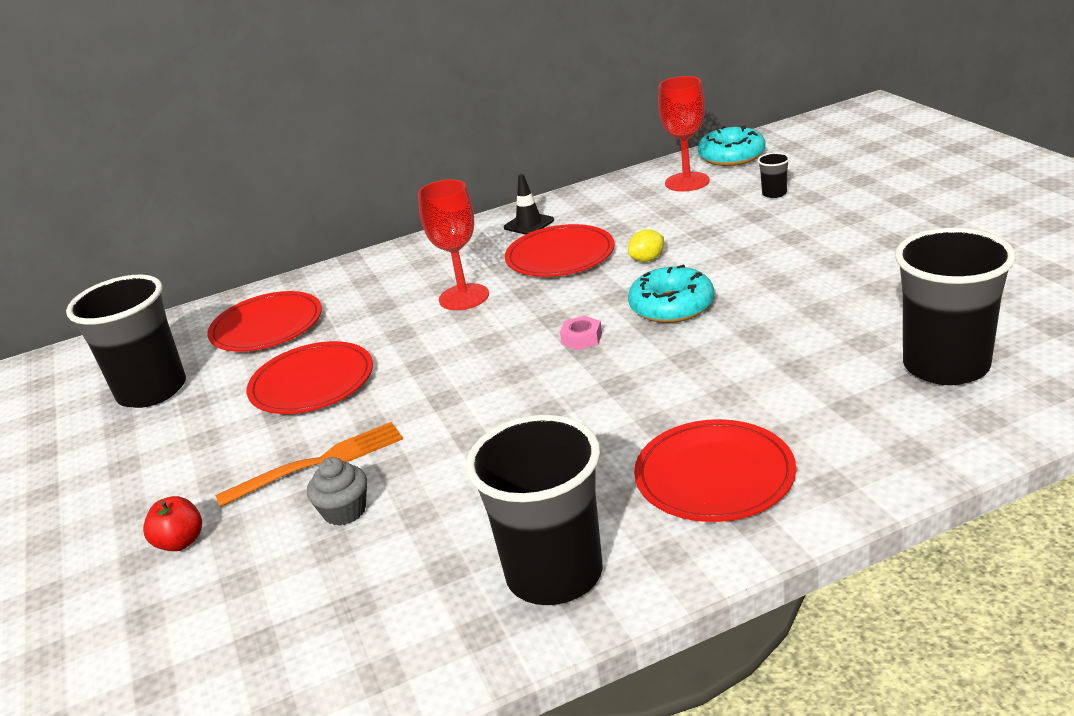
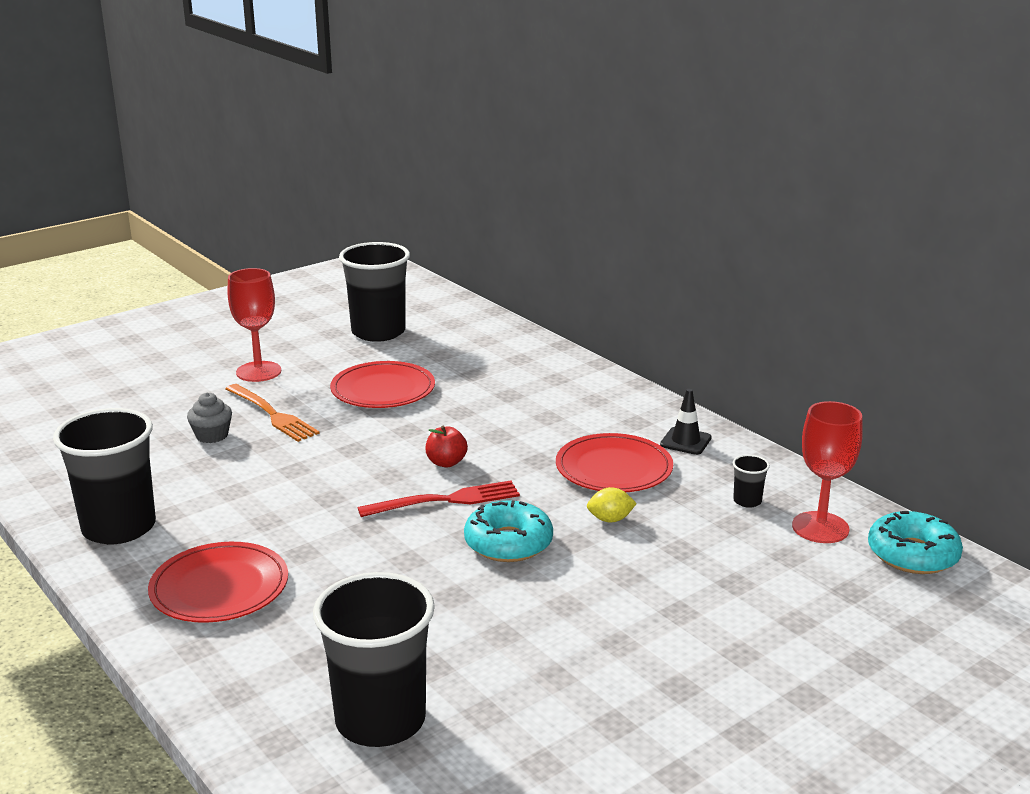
camera: 70 degrees right, 5 degrees down
red apple [143,496,202,551] -> red apple moved to [425,426,468,467]
red plate [207,291,322,352] -> none
red goblet [418,179,489,310] -> red goblet moved to [228,268,281,382]
pink nut [560,315,602,350] -> red fork [358,480,520,517]
yellow lemon [628,229,664,262] -> yellow lemon turned 45 degrees counterclockwise [587,487,637,522]
black cup [757,153,790,198] -> black cup moved to [733,455,770,508]

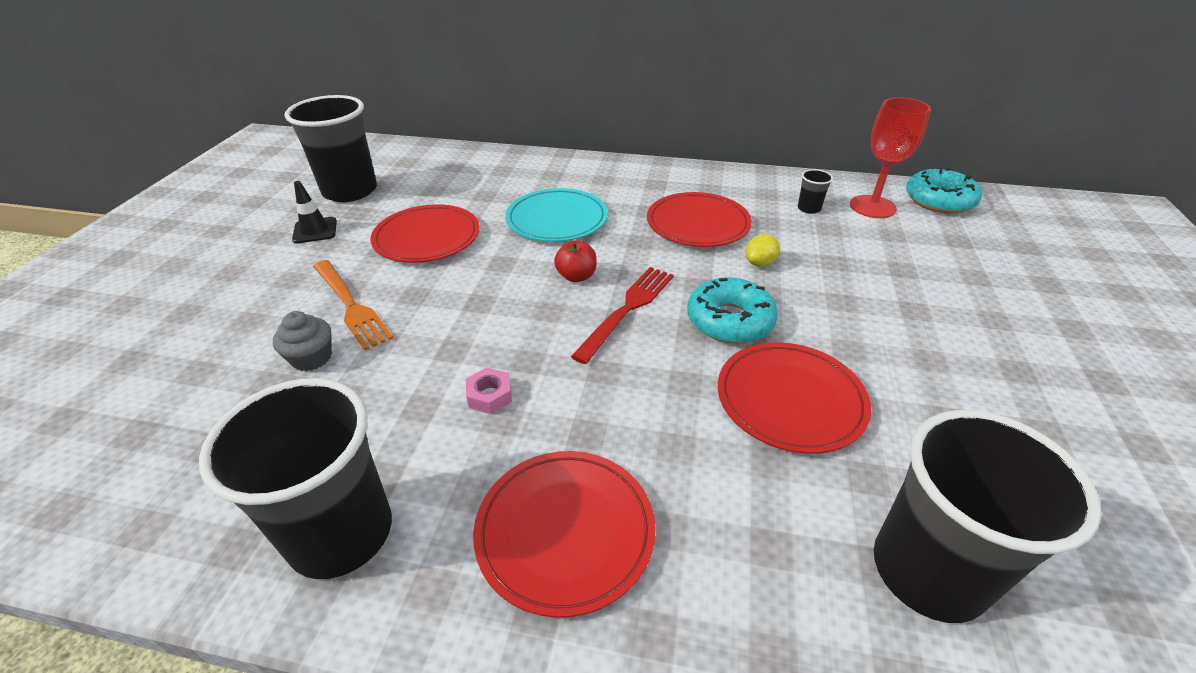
camera: 40 degrees left, 15 degrees up
orange fork [226,384,320,442] -> orange fork turned 45 degrees clockwise [313,260,394,350]
red goblet [228,268,281,382] -> none
black traffic cone [660,389,712,455] -> black traffic cone moved to [292,181,337,244]
none -> pink nut [466,367,512,414]
none -> turquoise plate [505,188,608,242]
none -> red plate [718,342,871,454]

